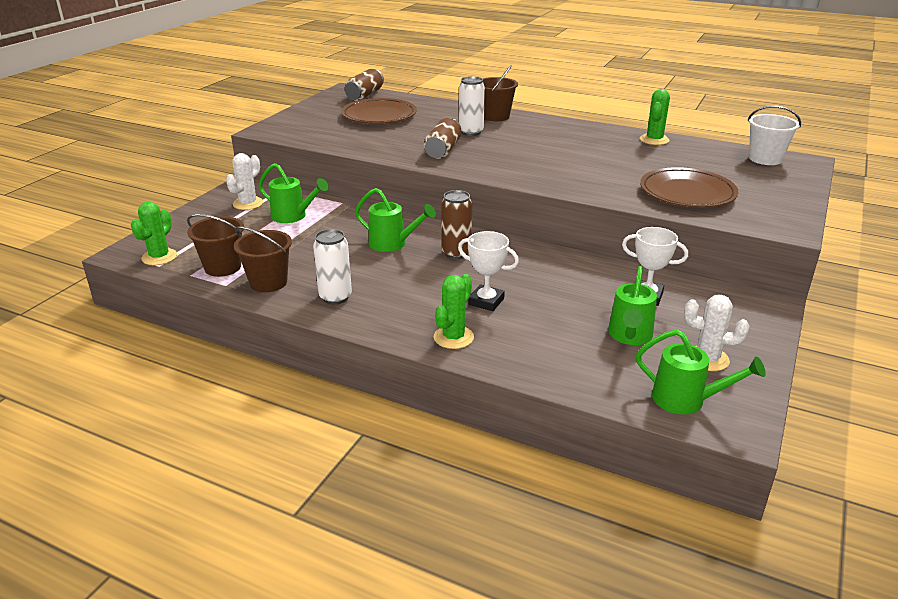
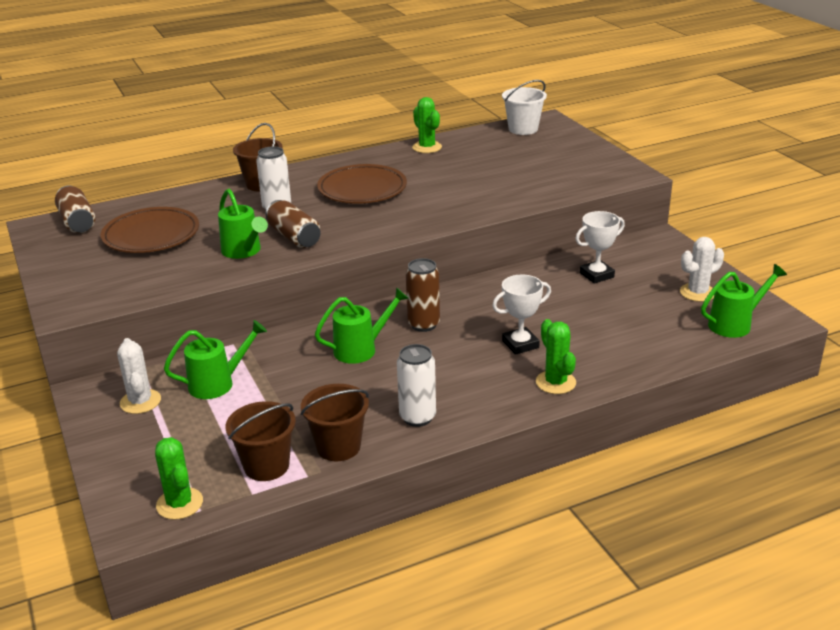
camera: 50 degrees left, 0 degrees up
green watering can [608,266,657,345] -> green watering can moved to [218,189,268,259]
brown plate [640,167,738,208] -> brown plate moved to [317,164,407,204]

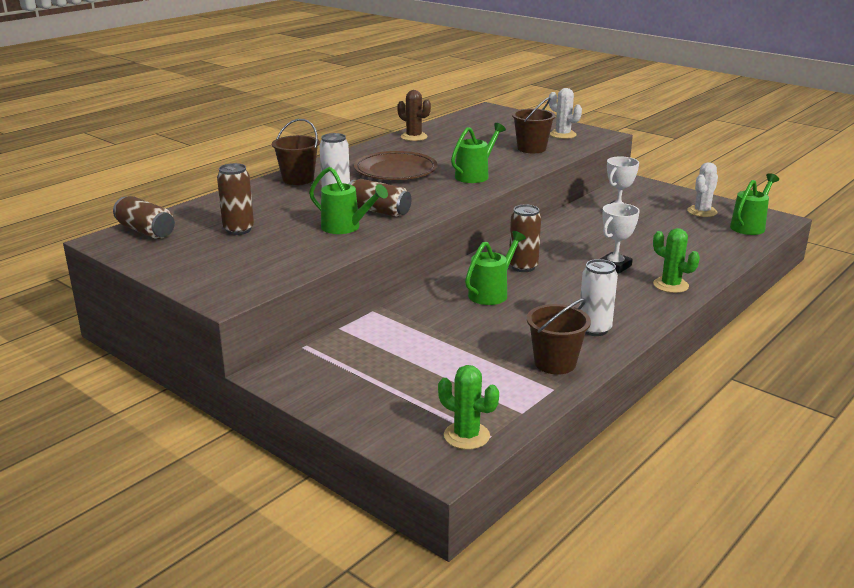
camera: 25 degrees left, 5 degrees down
brown plate [100,207,199,253] -> brown can [217,163,254,235]
white cactus [117,338,161,414] -> white cactus moved to [549,88,582,139]
green watering can [164,320,267,399] -> green watering can moved to [451,123,506,183]
brown bucket [225,401,296,481] -> brown bucket moved to [512,97,556,153]
green cactus [412,97,442,153] -> brown cactus [397,90,431,141]
white bucket [502,80,547,135] -> none

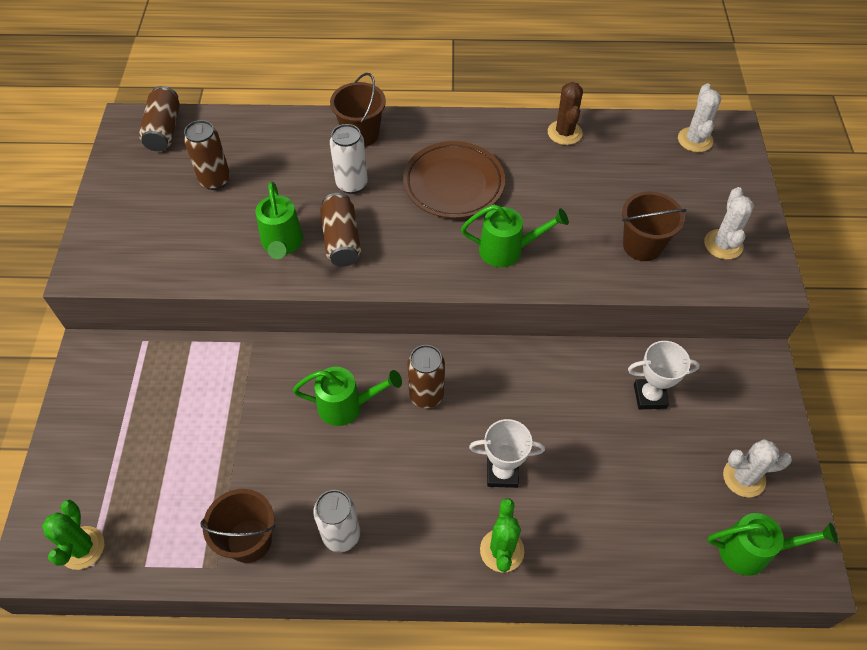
camera: 50 degrees right, 30 degrees up
none -> white cactus [678,83,721,152]

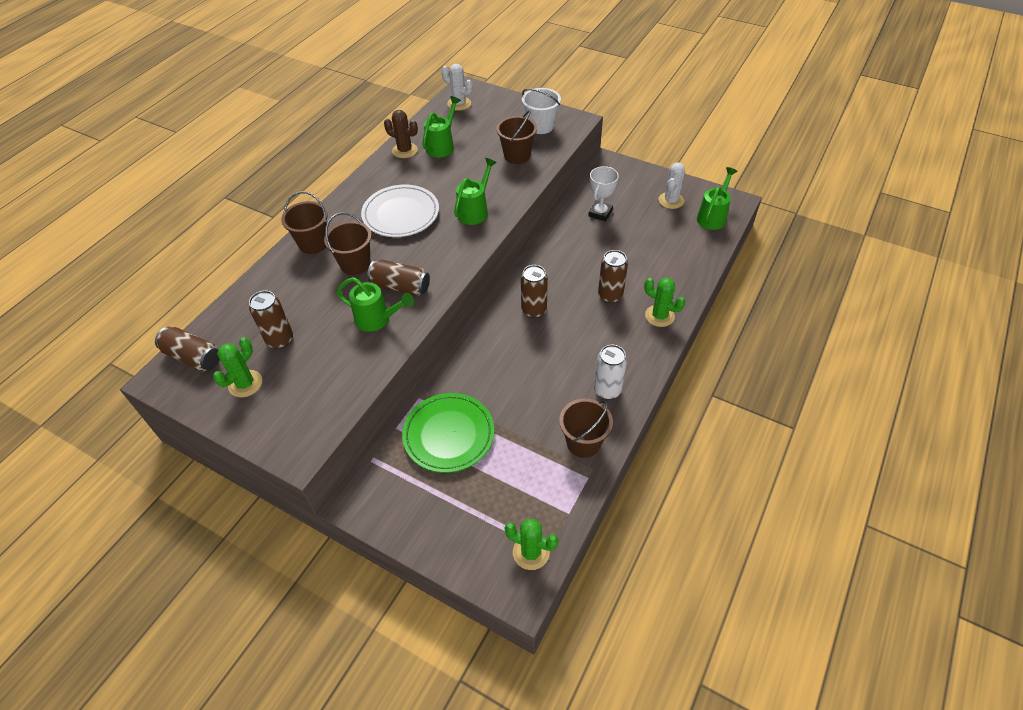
camera: 60 degrees left, 5 degrees down
green watering can [293,367,402,426] -> green watering can moved to [422,96,461,158]
white can [330,124,368,194] -> brown bucket [324,212,372,275]
brown plate [403,141,505,218] -> white plate [361,185,439,237]
white trophy [469,419,545,488] -> brown can [598,250,628,303]
white cactus [704,187,754,260] -> white bucket [522,88,561,134]
none -> green cactus [213,337,262,398]
none -> green plate [402,393,494,473]

